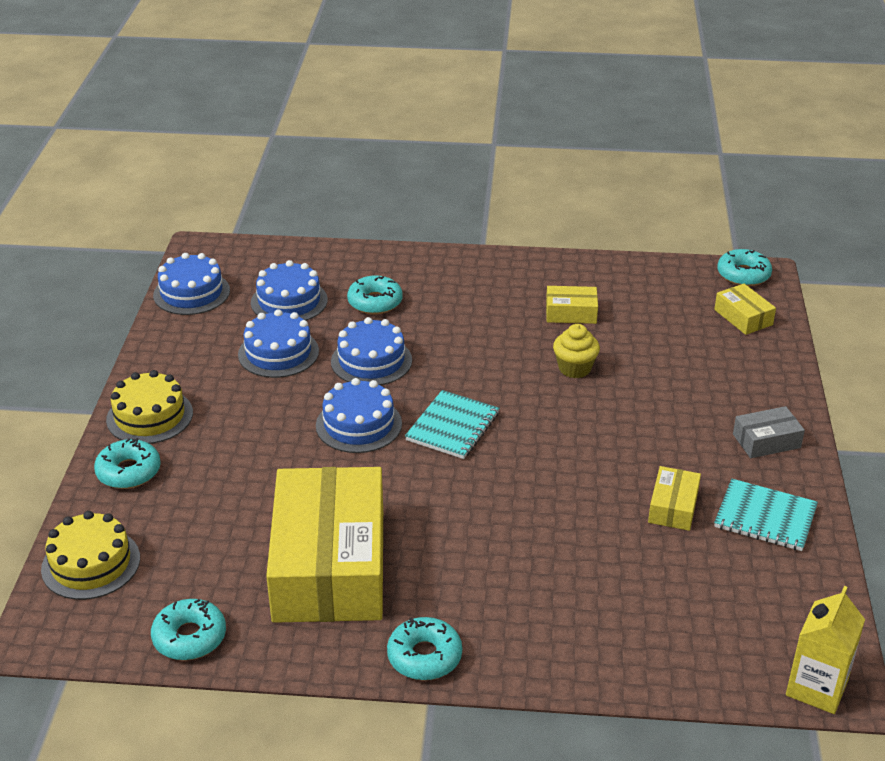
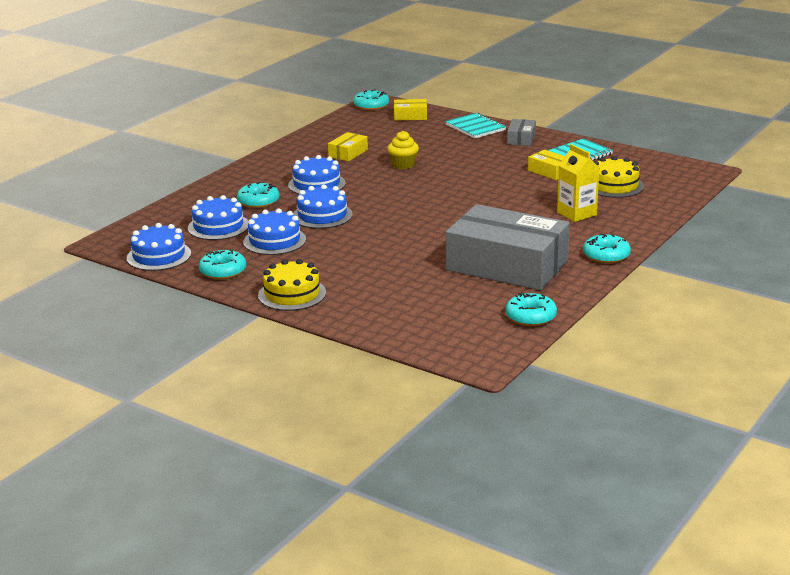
camera: 60 degrees left, 10 degrees down
yellow cake [41,511,140,600] -> yellow cake moved to [594,156,644,198]
turquoise donut [94,438,161,489] -> turquoise donut moved to [199,250,246,280]
yellow box [266,467,383,623] -> grey box [446,204,570,290]
blue cake [316,378,402,453] -> blue cake moved to [288,155,346,194]
turquoise notebook [405,390,499,459] -> turquoise notebook moved to [445,113,506,138]
yellow carton [786,586,865,714] -> yellow carton moved to [557,144,599,222]

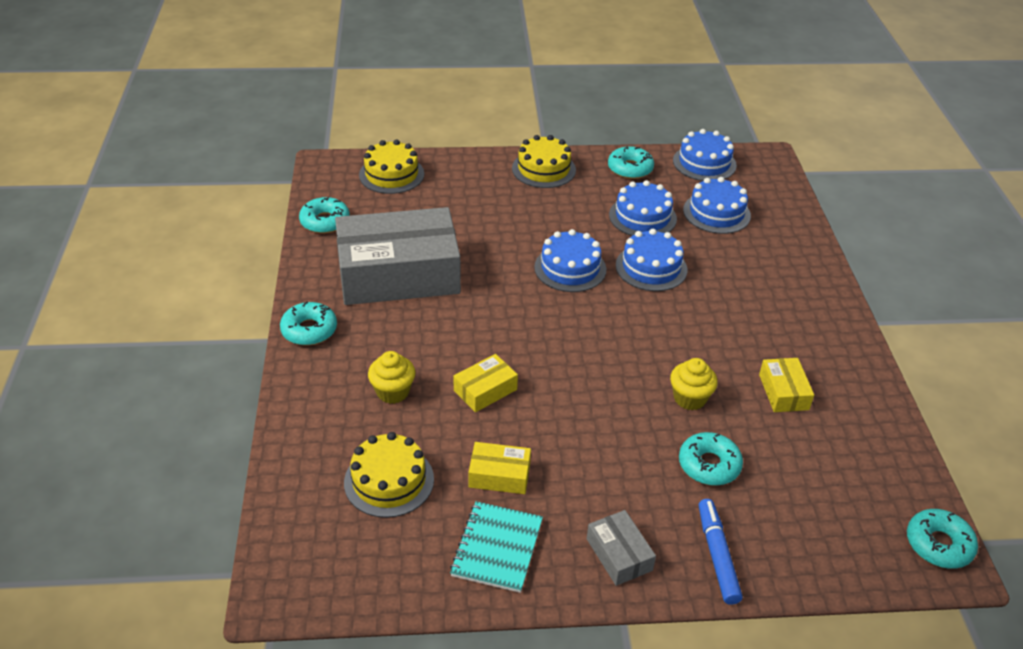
camera: 140 degrees right, 15 degrees up
turquoise donut [237,182,280,208] -> turquoise donut moved to [679,432,743,486]
blue cake [288,155,346,194] -> blue cake moved to [534,229,606,292]
yellow box [394,99,427,121] -> yellow box moved to [453,354,518,412]
turquoise notebook [445,113,506,138] -> blue marker [699,499,743,605]
yellow carton [557,144,599,222] -> yellow cupcake [368,351,415,404]
none -> yellow cake [359,140,424,194]

